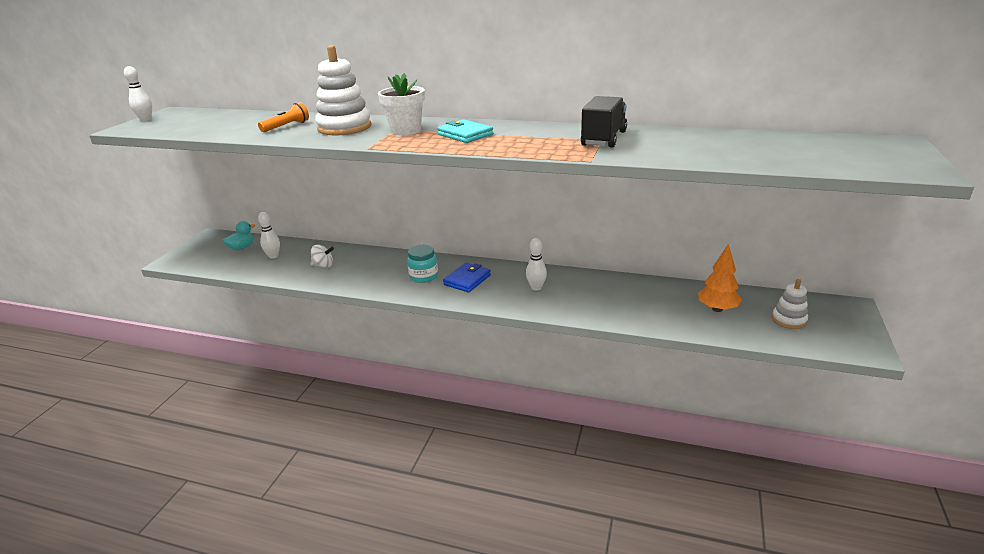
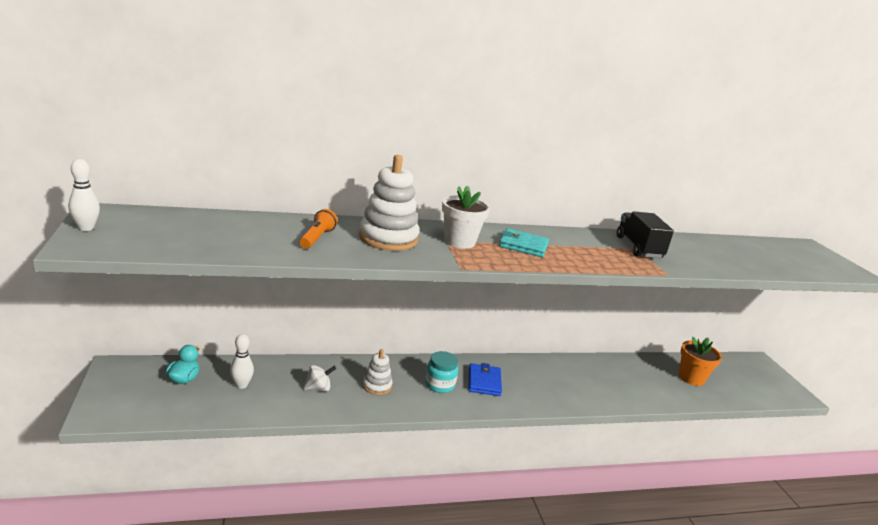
camera: 35 degrees left, 5 degrees down
white bowling pin [526,238,547,291] -> none
orange tree [698,244,742,312] -> orange flower pot [679,337,722,386]
white stacking toy [772,279,808,329] -> white stacking toy moved to [363,349,393,395]

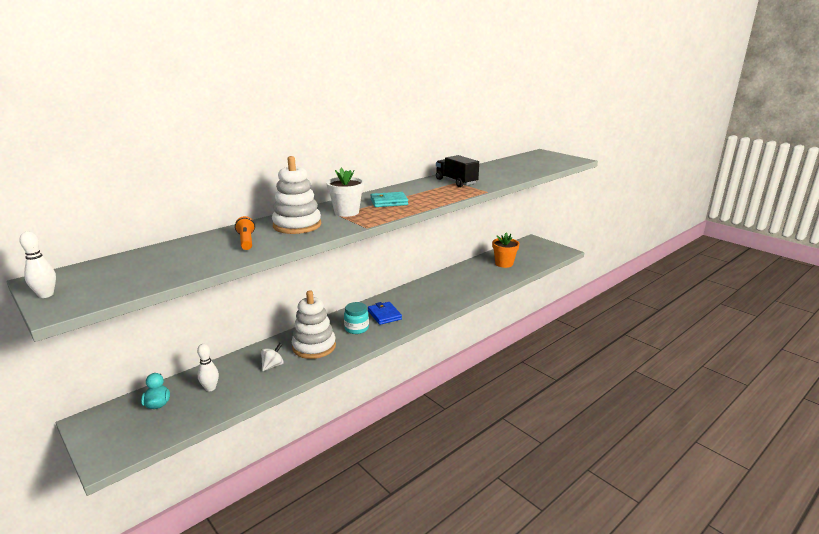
camera: 25 degrees left, 0 degrees up
white stacking toy [363,349,393,395] -> white stacking toy [292,290,336,359], size x1.79

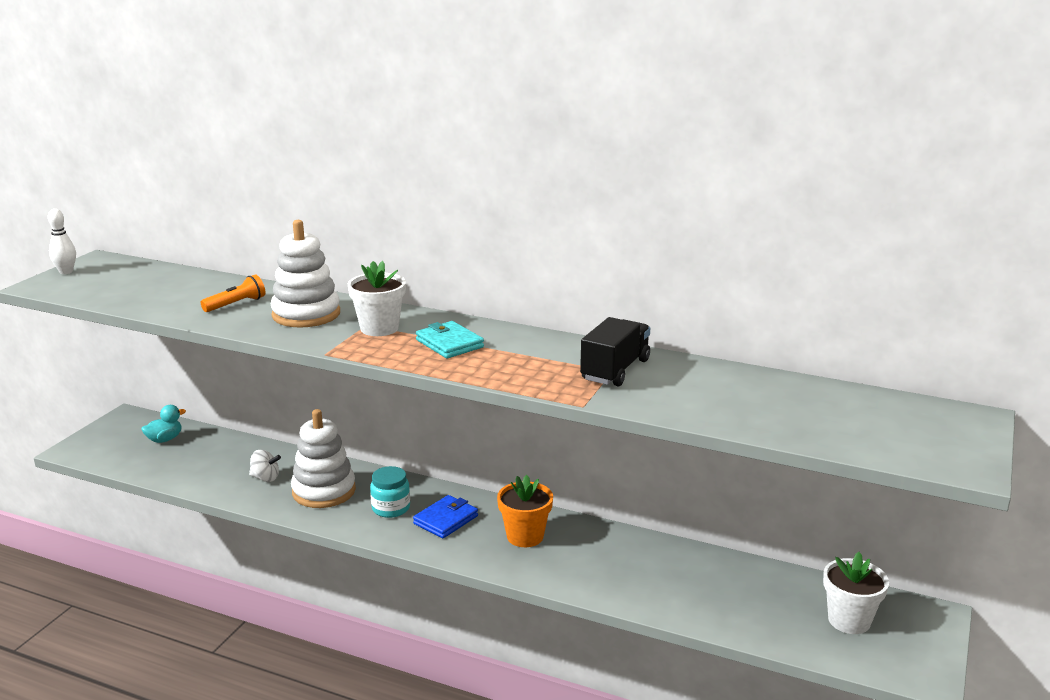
camera: 65 degrees right, 0 degrees up
white bowling pin [197,344,219,391] -> none
orange flower pot [492,232,520,268] -> orange flower pot moved to [497,475,553,547]
none -> white flower pot [823,552,889,634]

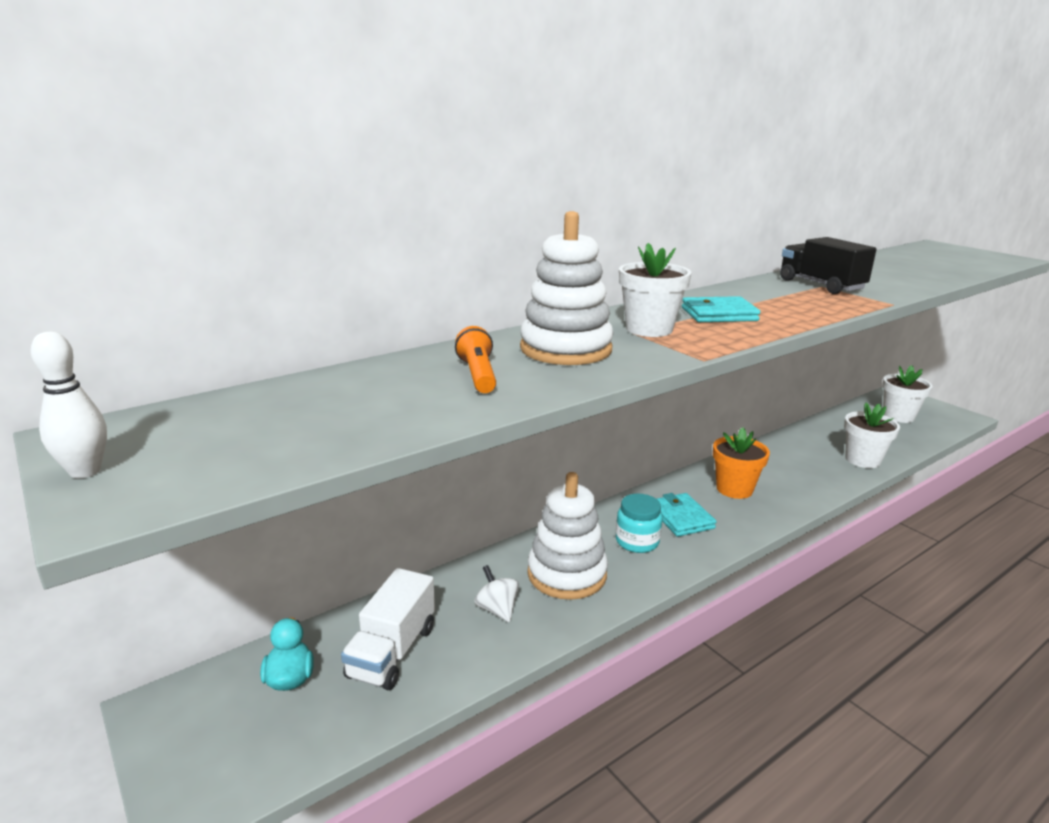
camera: 60 degrees left, 0 degrees up
white spinning top [249,450,281,482] -> white spinning top turned 75 degrees counterclockwise [474,565,519,622]
blue wallet [413,495,478,538] -> turquoise wallet [657,493,716,537]
none -> white truck [341,568,435,690]
none -> white flower pot [844,403,900,468]

